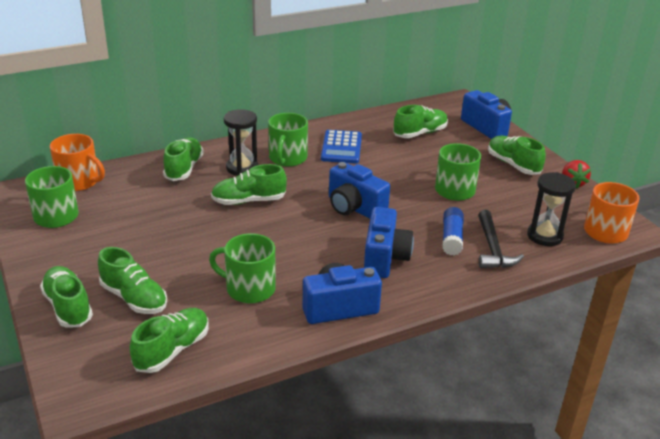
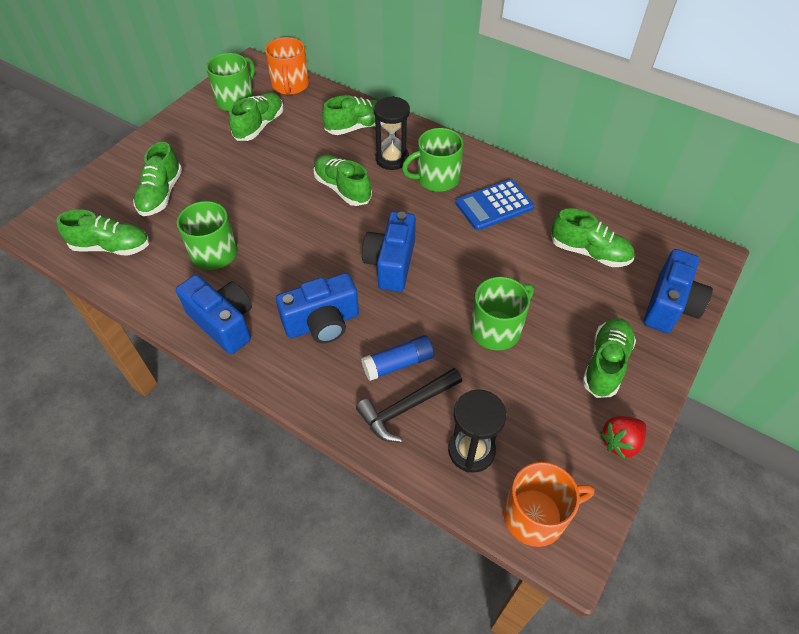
camera: 60 degrees right, 20 degrees up
green shoe [40,266,93,328] -> green shoe moved to [229,92,284,141]

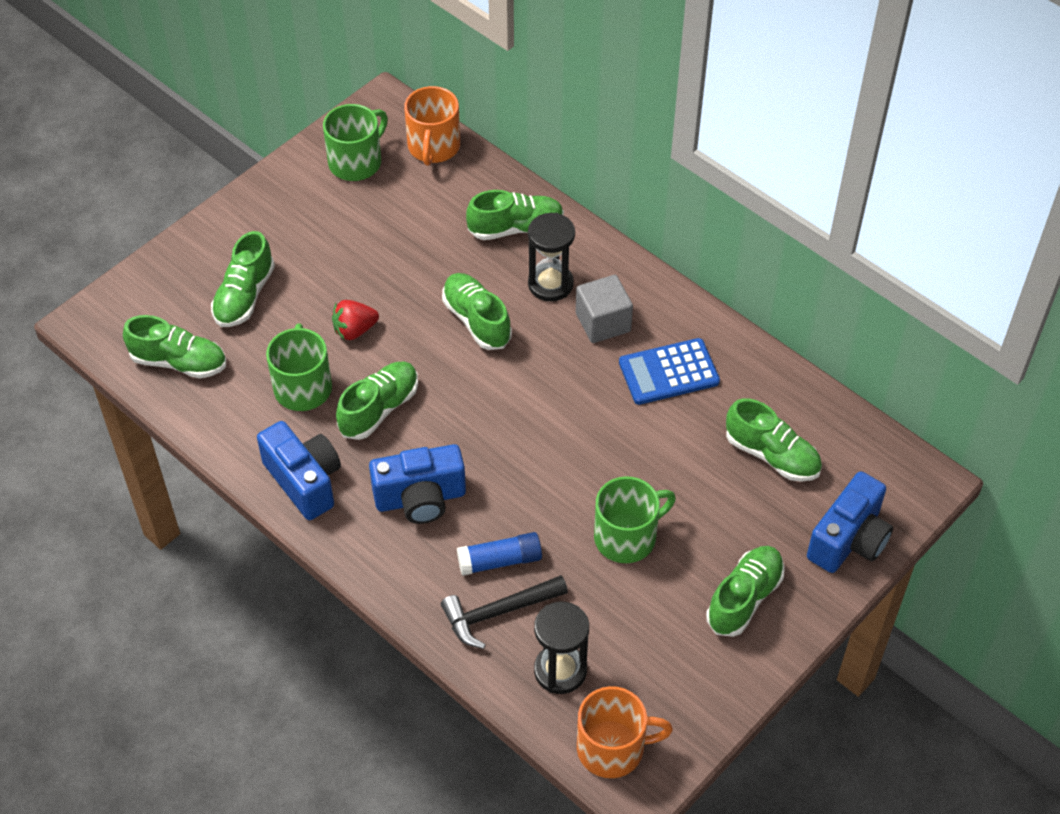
camera: 10 degrees right, 0 degrees up
green shoe [229,92,284,141] -> green shoe moved to [336,362,418,440]
blue camera [362,211,416,292] -> none
green mug [402,128,464,192] -> grey cube [576,275,633,343]
red strawberry [600,416,646,459] -> red strawberry moved to [332,300,379,340]

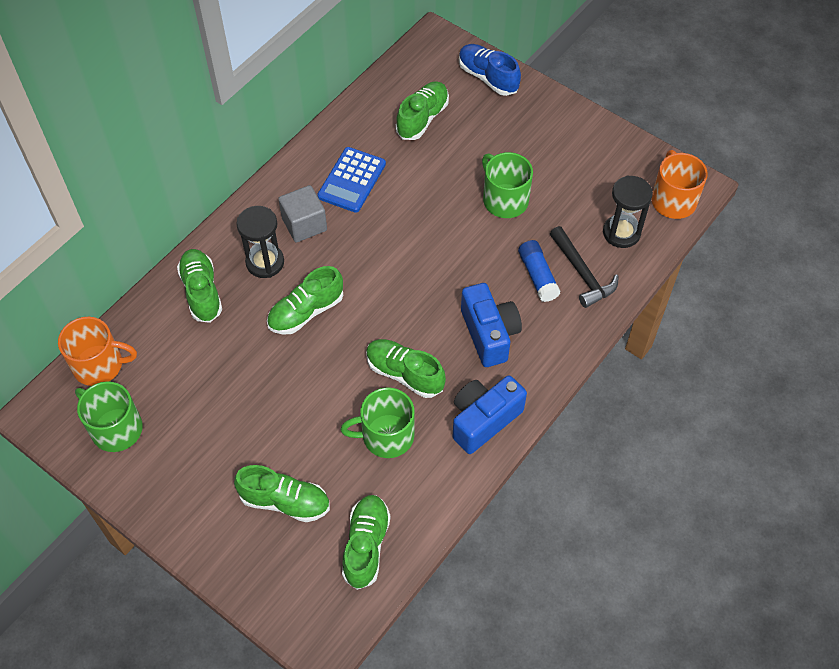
camera: 95 degrees left, 5 degrees up
red strawberry [332,300,379,340] -> none
blue calculator [619,338,720,405] -> blue calculator turned 45 degrees clockwise [317,147,386,213]
green shoe [706,546,785,637] -> none
blue camera [807,471,893,573] -> blue shoe [459,44,521,96]

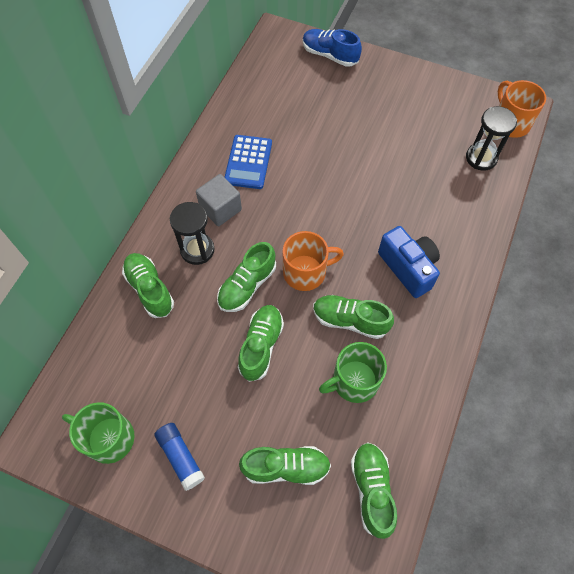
camera: 15 degrees left, 5 degrees up
orange mug [58,317,137,386] -> orange mug moved to [283,231,344,291]
green shoe [396,81,449,140] -> green shoe moved to [238,305,284,382]
blue camera [453,375,527,454] -> none
green mug [482,152,533,218] -> none
blue glue stick [518,240,561,302] -> blue glue stick moved to [154,423,205,491]
black hammer [550,226,619,308] -> none

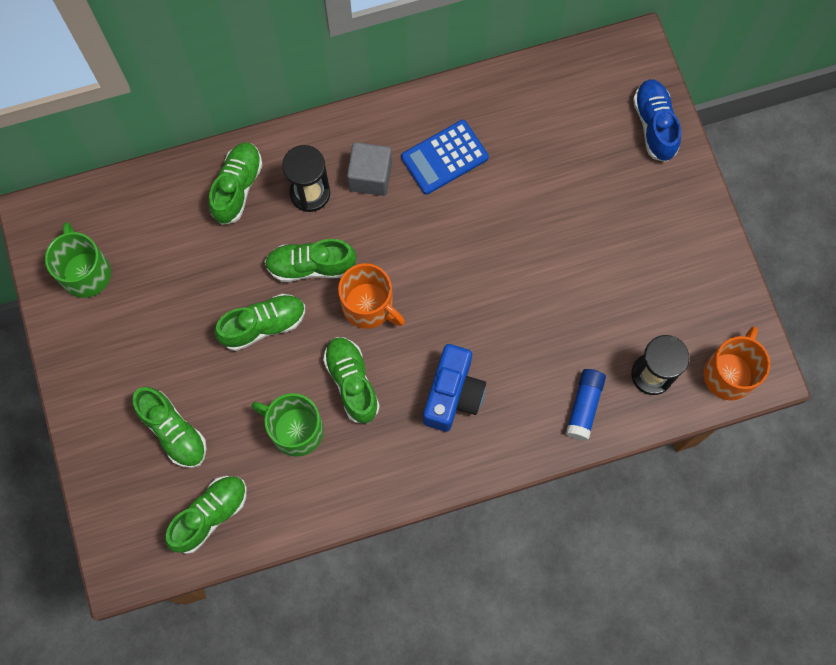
camera: 50 degrees right, 10 degrees up
blue glue stick [154,423,205,491] -> blue glue stick moved to [566,369,606,441]

